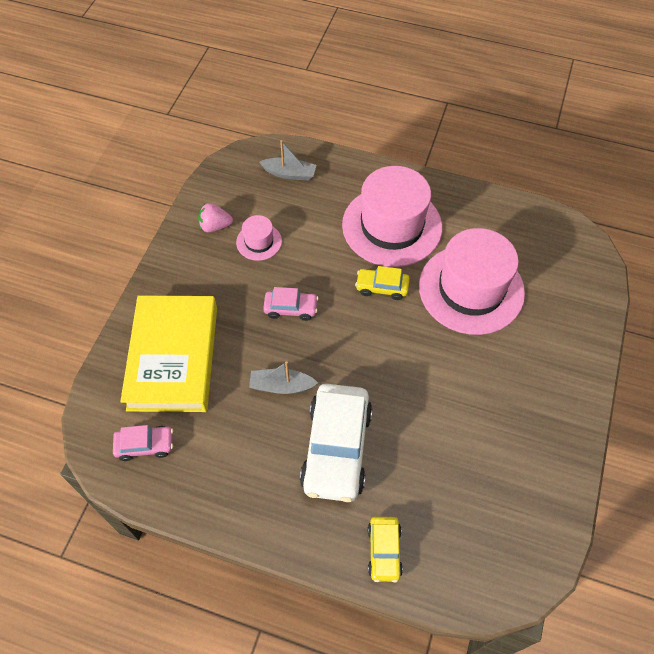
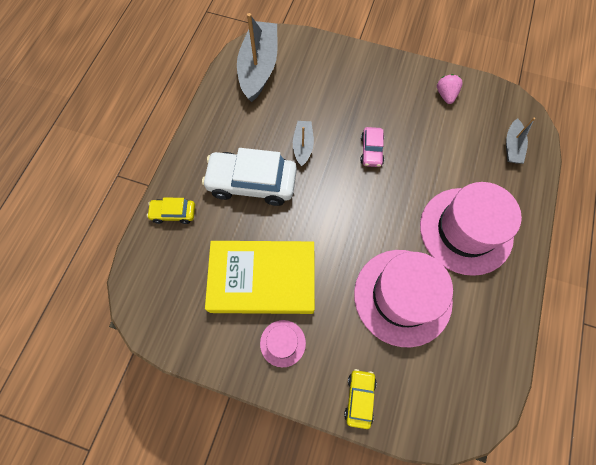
camera: 90 degrees right, 10 degrees up
pink car [113,425,173,461] -> grey boat [237,13,278,102]
yellow book [120,295,217,412] -> yellow book moved to [205,241,315,314]
pink hat [236,215,282,261] -> pink hat moved to [260,320,306,367]
yellow car [355,266,410,300] -> yellow car moved to [344,369,377,429]

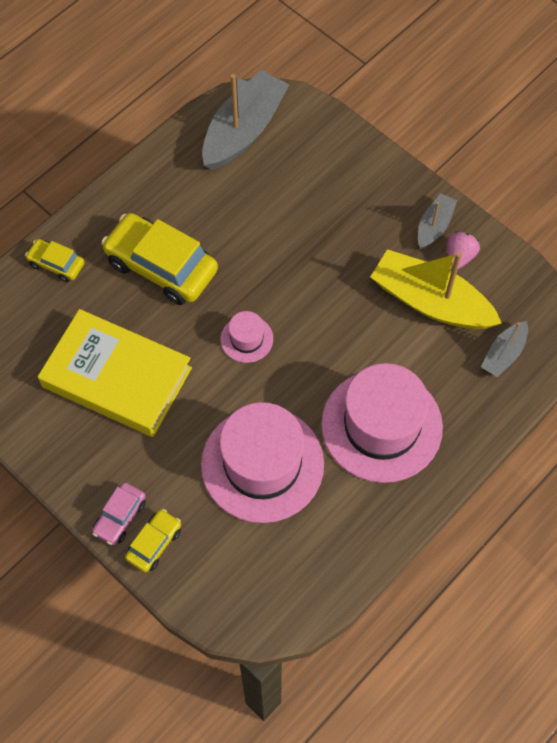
camera: 25 degrees right, 5 degrees down
white car [202,148,297,206] -> yellow car [101,213,218,305]
pink hat [260,320,306,367] -> pink hat moved to [221,311,273,363]
grey boat [293,121,314,166] -> grey boat moved to [418,194,457,249]
pink car [360,127,384,167] -> pink car moved to [92,482,146,545]
none -> yellow boat [370,249,502,329]

